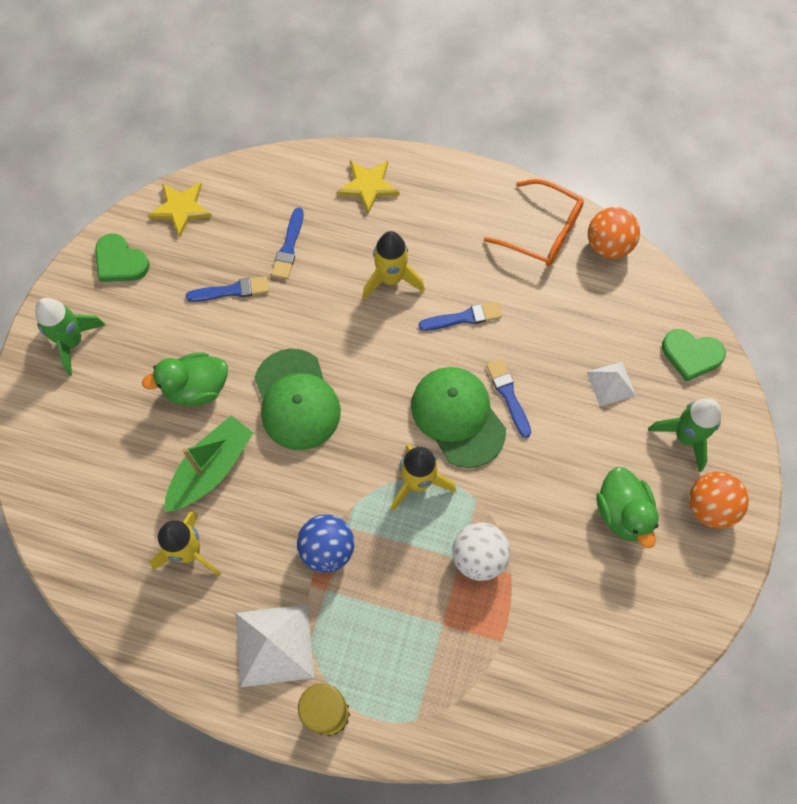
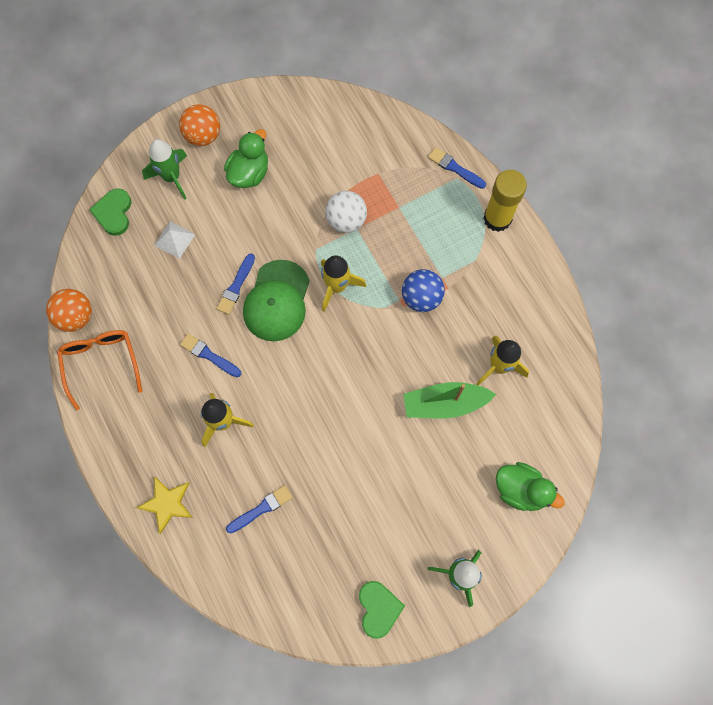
camera: 135 degrees left, 5 degrees up
green duck [142,352,228,406] -> green duck moved to [496,462,565,511]
yellow star [148,182,212,238] -> none
blue brush [186,276,269,302] -> blue brush moved to [428,147,486,189]
white pyramid [236,604,314,687] -> none
green cap [254,349,341,450] -> none
green heart [662,329,726,381] -> green heart turned 150 degrees counterclockwise [89,188,131,236]

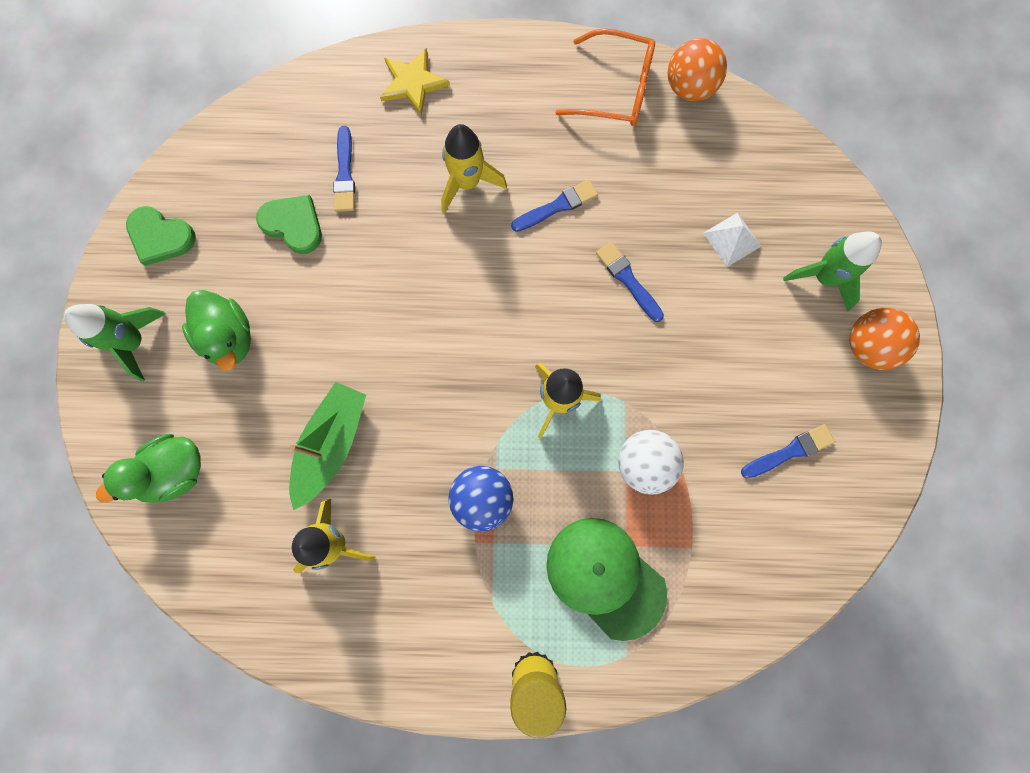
camera: 120 degrees right, 5 degrees up
green heart [89,188,131,236] -> green heart moved to [256,195,322,254]
green duck [224,129,268,188] -> green duck moved to [182,290,251,371]
green cap [243,260,310,341] -> green cap moved to [546,518,667,641]
blue brush [428,147,486,189] -> blue brush moved to [741,424,835,478]

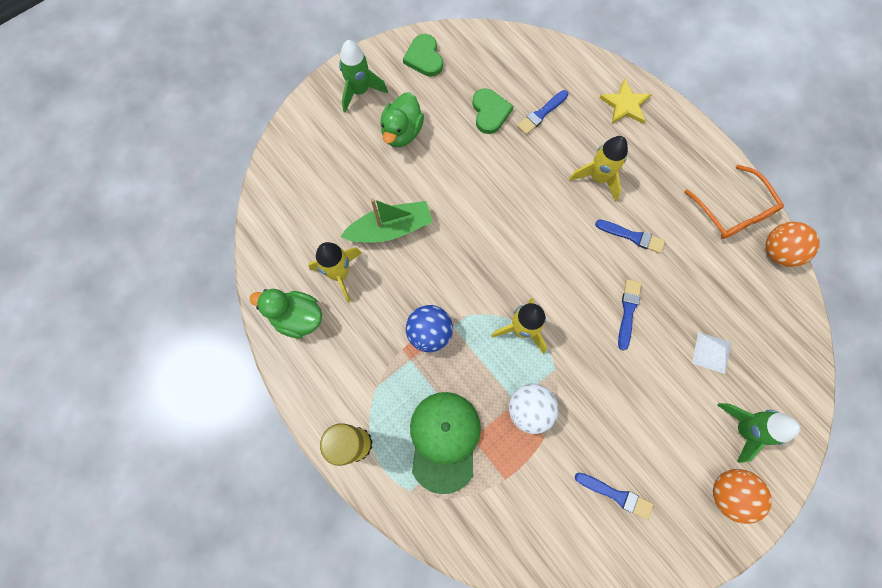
camera: 50 degrees right, 5 degrees down
green duck [96,434,201,503] -> green duck moved to [250,289,322,339]

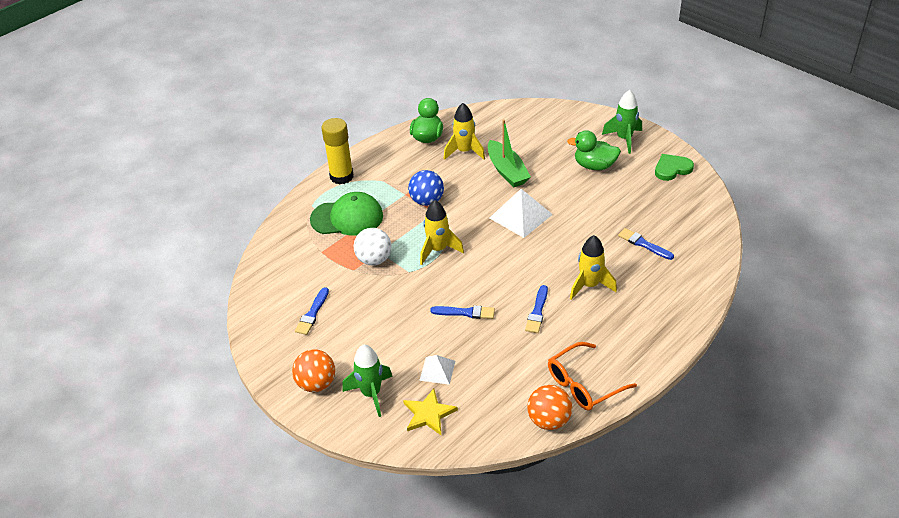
camera: 85 degrees right, 30 degrees down
green heart [472,89,513,134] -> none
yellow star [599,79,652,124] -> yellow star moved to [403,388,458,435]
none -> white pyramid [489,189,553,238]

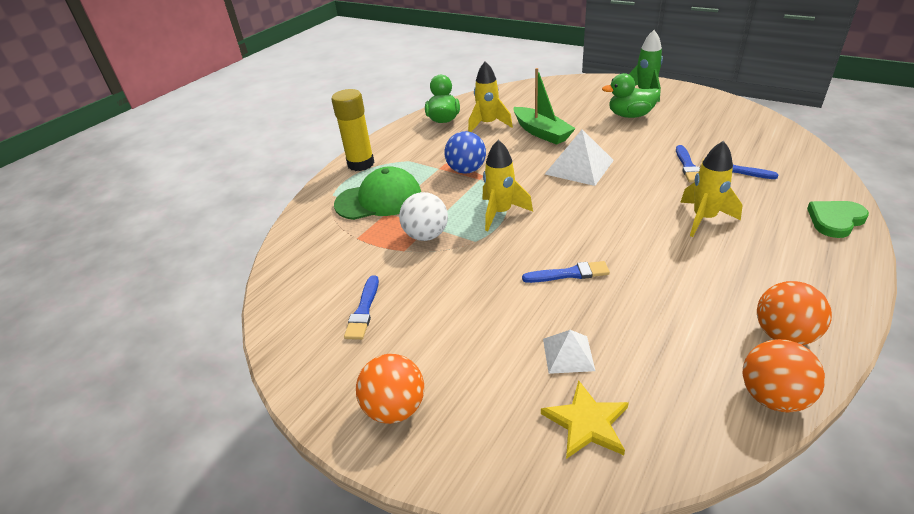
camera: 10 degrees left, 5 degrees down
green rocket [342,344,393,417] -> none
blue brush [525,285,548,333] -> blue brush moved to [676,145,700,182]
orange glasses [548,342,637,411] -> orange ball [757,281,832,345]
green heart [655,154,694,181] -> green heart moved to [807,201,869,238]

